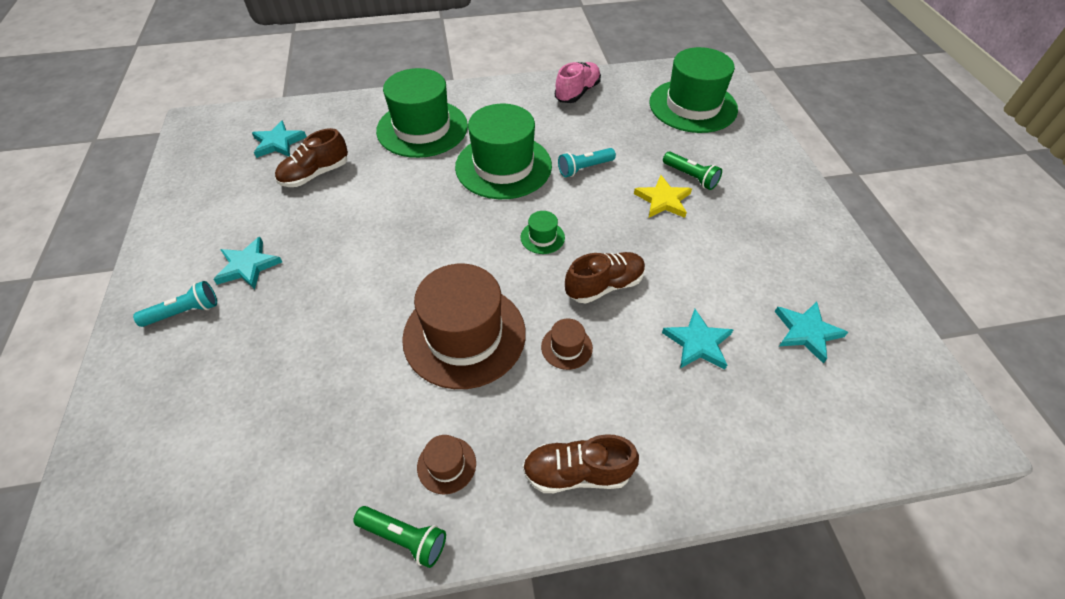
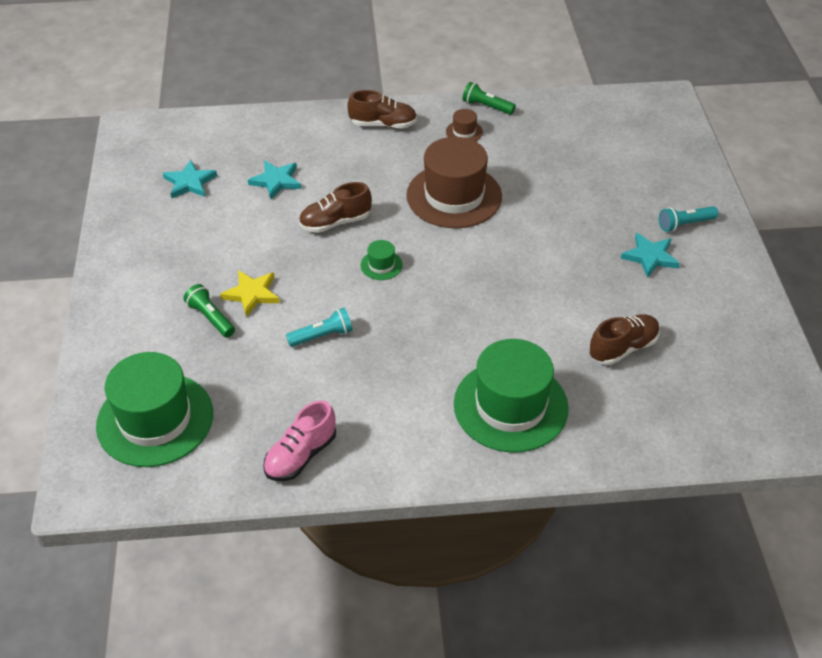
camera: 175 degrees left, 5 degrees down
turquoise star [252,120,307,158] -> none
green hat [455,104,552,199] -> none
brown hat [541,319,593,370] -> none

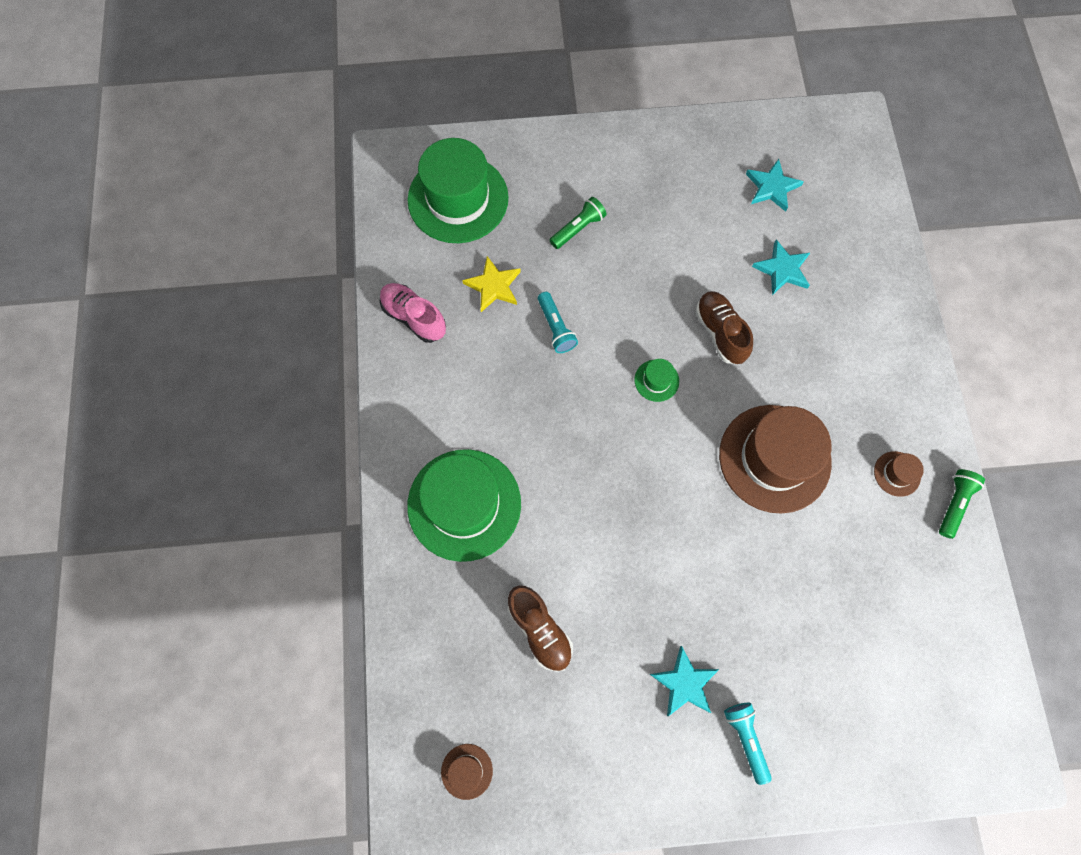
camera: 90 degrees right, 25 degrees up
yellow star [220,270,280,317] -> yellow star moved to [462,256,521,312]
brown shoe [347,90,417,129] -> none
none -> brown hat [441,744,493,800]

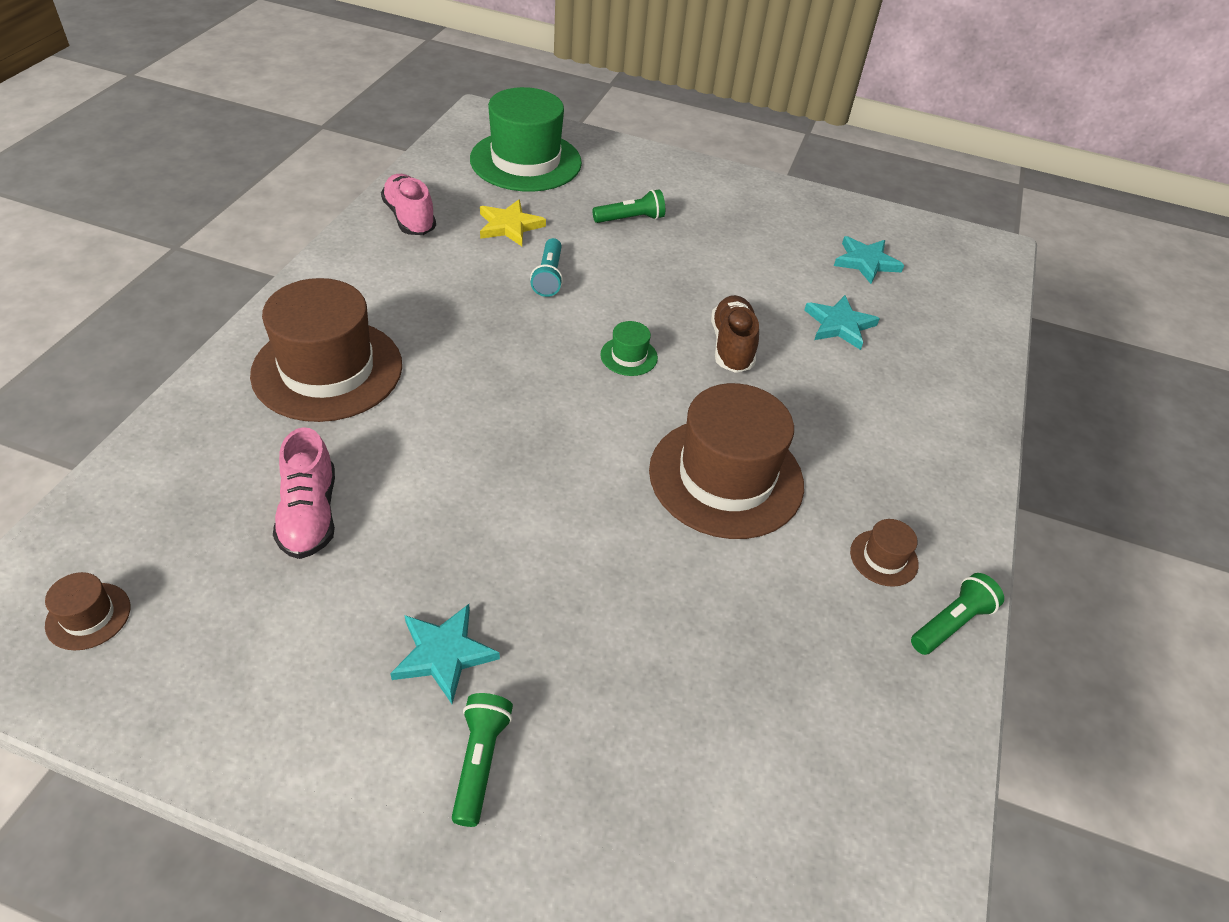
camera: 20 degrees right, 25 degrees down
green hat [407,449,521,562] -> brown hat [250,278,402,422]
brown shoe [508,585,573,672] -> pink shoe [273,427,335,559]
turquoise flashlight [724,703,772,785] -> green flashlight [452,693,513,827]

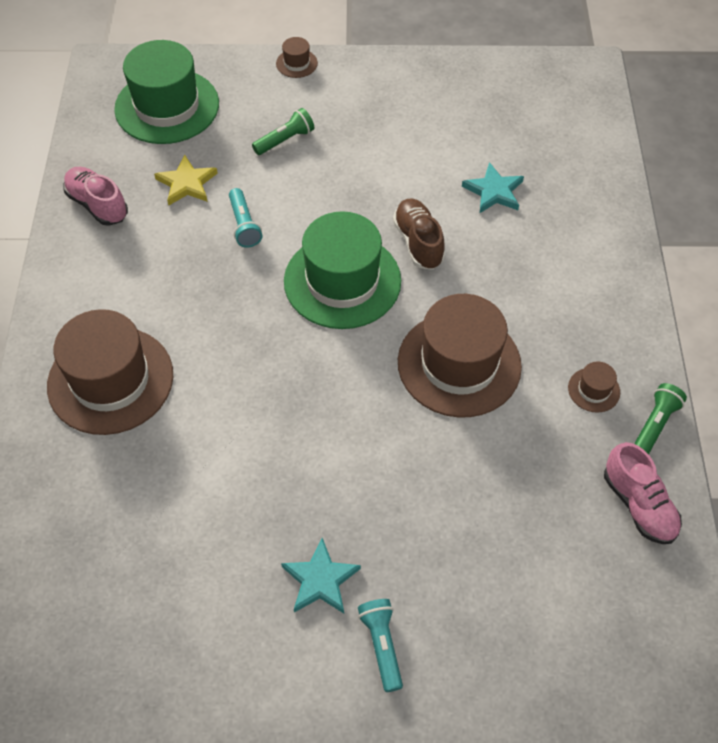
camera: 15 degrees left, 10 degrees up
brown hat [45,572,130,650] -> brown hat moved to [276,37,318,78]
pink shoe [273,427,335,559] -> pink shoe moved to [604,442,682,544]
green flashlight [452,693,513,827] -> turquoise flashlight [358,599,403,692]
green hat [600,321,658,376] -> green hat [284,211,401,329], size x2.42
turquoise star [834,236,904,284] -> none

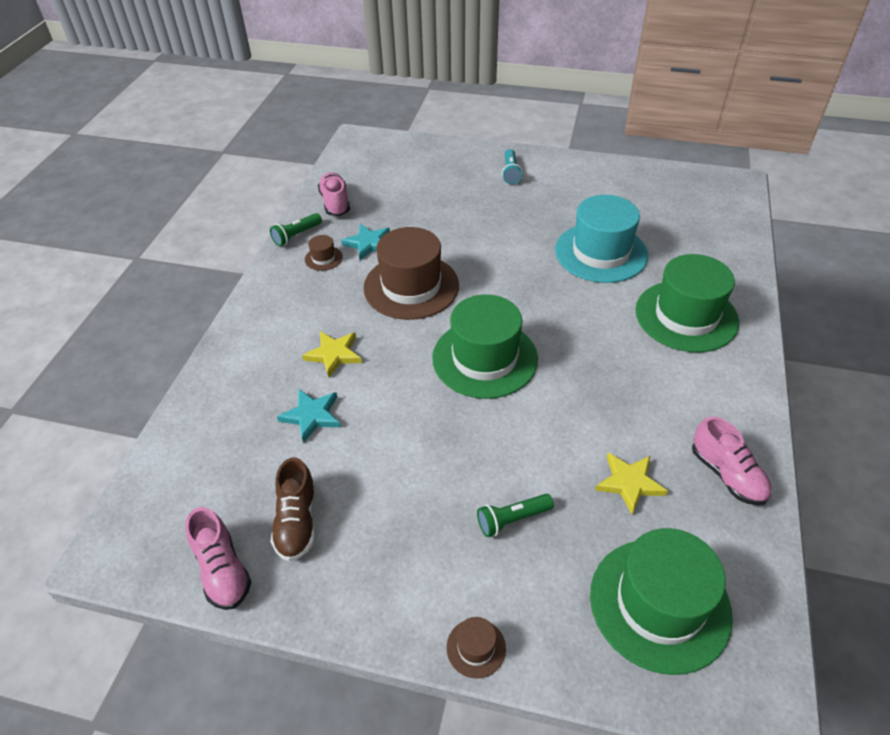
camera: 165 degrees left, 10 degrees down
brown hat [47,309,173,435] -> green hat [635,254,739,353]
turquoise flashlight [229,188,262,248] -> none
turquoise star [281,538,361,613] -> turquoise star moved to [341,224,390,260]
brown shoe [393,198,445,270] -> brown shoe moved to [271,457,316,561]
none -> pink shoe [185,507,251,610]
none -> yellow star [302,331,362,377]
none -> turquoise hat [555,195,648,283]

